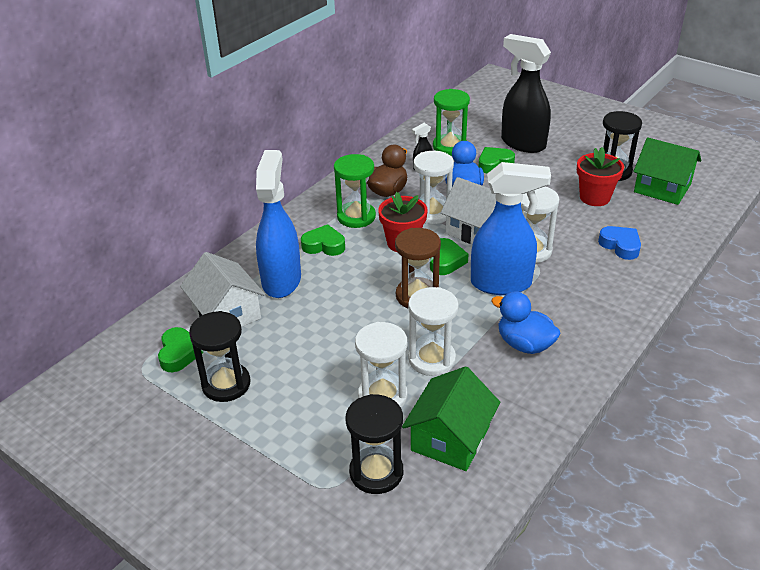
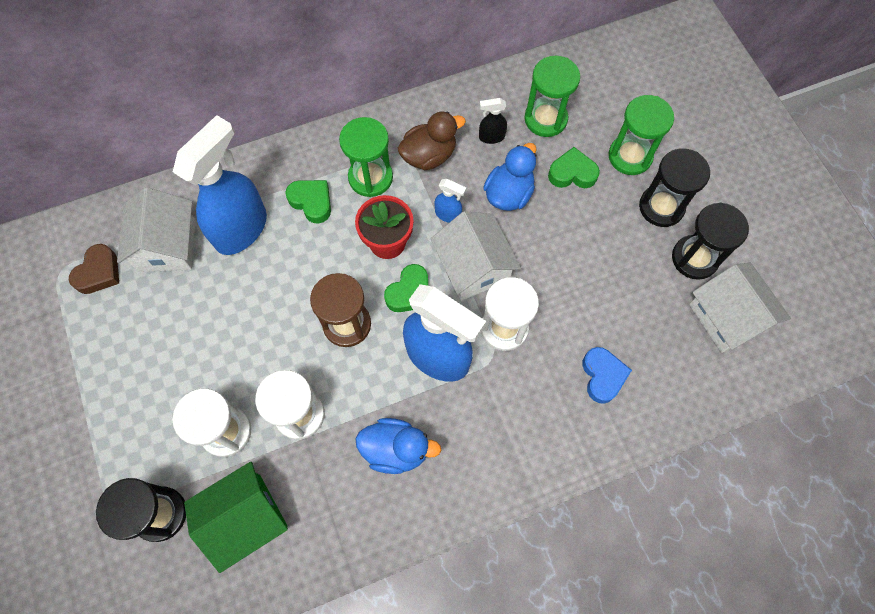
camera: 30 degrees right, 30 degrees up
green heart [158,327,204,372] -> brown heart [69,244,119,294]
black hourglass [189,311,250,402] -> black hourglass moved to [639,148,710,227]
white hourglass [413,151,454,224] -> blue spray bottle [434,179,466,223]
blue duck [491,291,560,354] -> blue duck turned 120 degrees clockwise [355,418,441,474]
black spray bottle [501,34,551,153] -> green hourglass [609,95,674,175]
red flower pot [577,147,624,206] -> none
green house [633,137,701,205] -> white house [689,262,791,353]

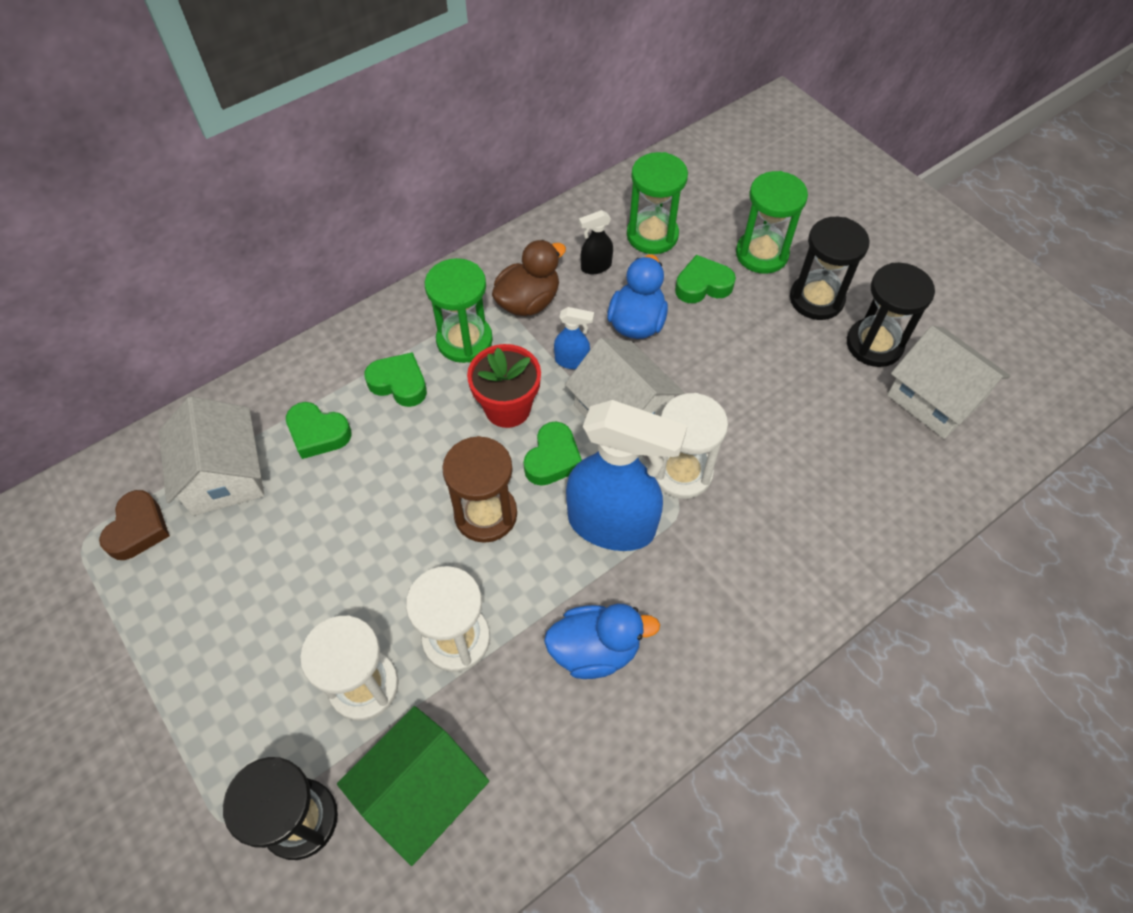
camera: 15 degrees left, 10 degrees down
blue spray bottle [173,115,267,255] -> green heart [286,402,352,459]
blue heart [582,347,632,404] -> none

